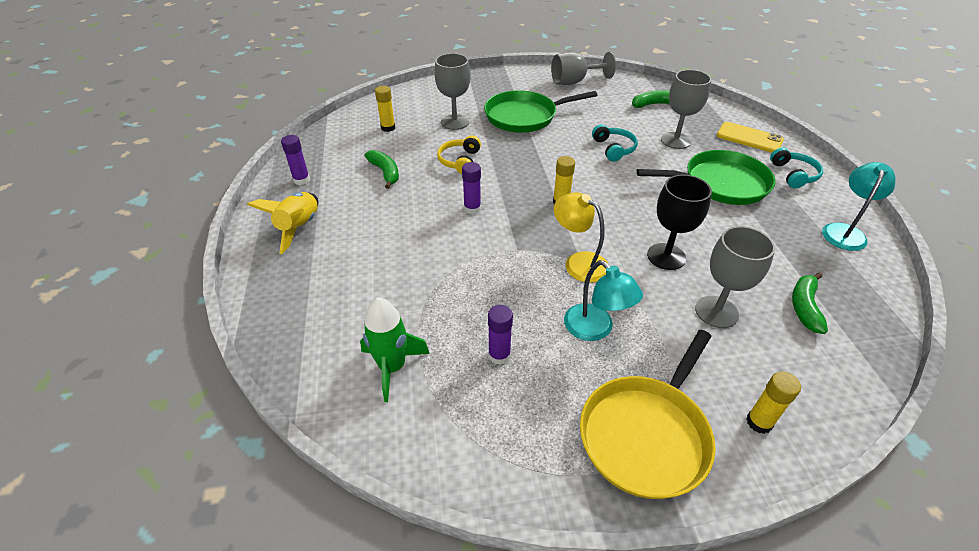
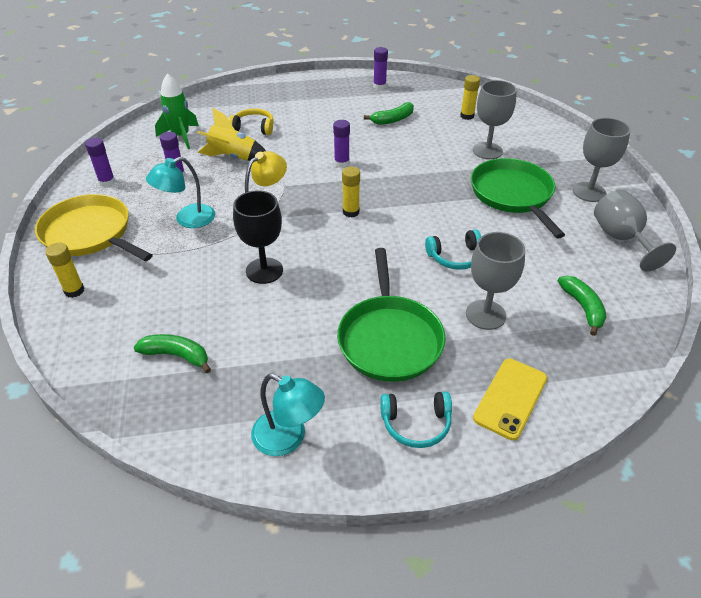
camera: 90 degrees right, 0 degrees up
yellow rocket [247,192,318,254] -> yellow rocket moved to [197,108,266,161]
yellow headphones [437,135,481,174] -> yellow headphones moved to [228,108,274,135]
grey goblet [695,226,775,328] -> grey goblet moved to [573,118,631,202]
none -> purple glue stick [85,138,115,187]

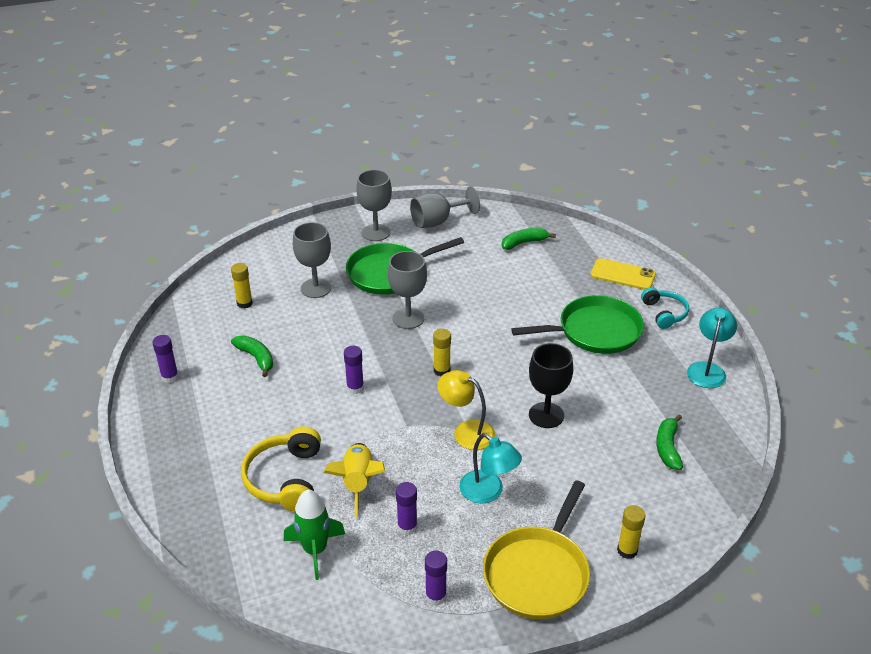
camera: 100 degrees left, 5 degrees down
yellow headphones [228,108,274,135] -> yellow headphones [241,426,321,512], size x1.55
turquoise headphones [425,229,481,270] -> none
grey goblet [466,232,525,330] -> grey goblet moved to [388,251,427,329]

